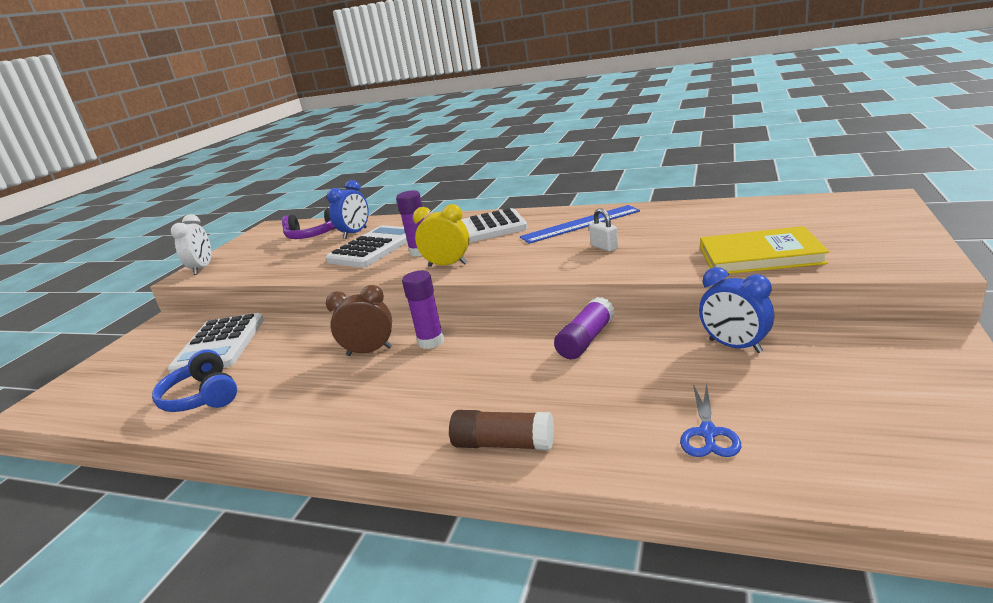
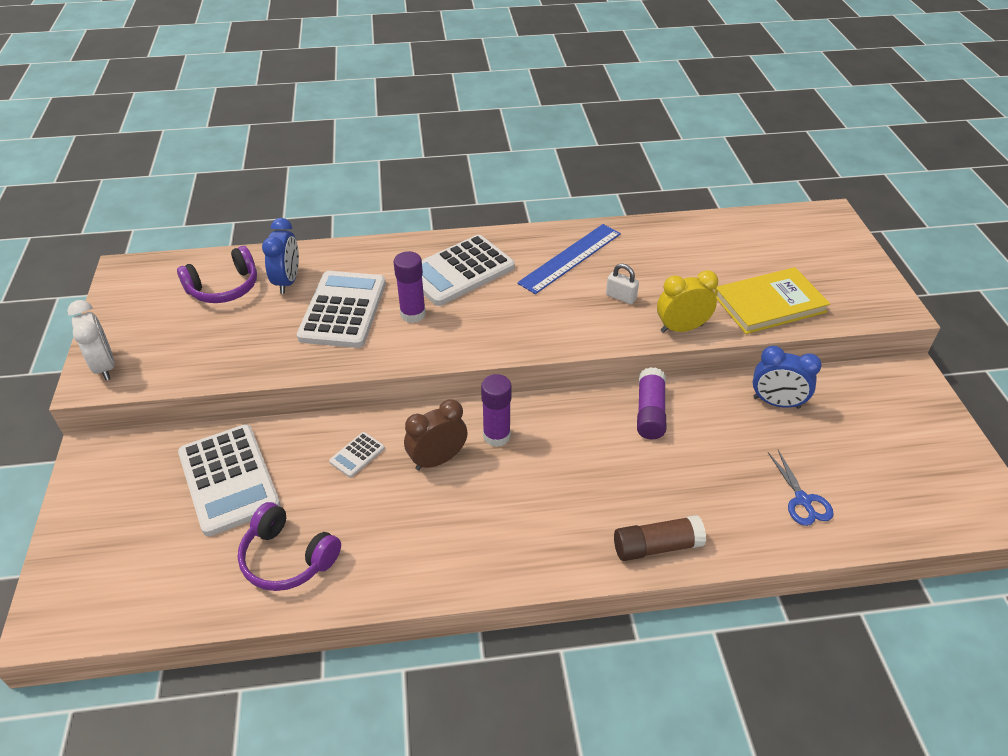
camera: 30 degrees left, 20 degrees up
blue headphones [152,349,237,412] -> purple headphones [238,502,341,591]
yellow clock [413,204,469,267] -> yellow clock moved to [657,270,718,333]
none -> white calculator [329,432,385,478]

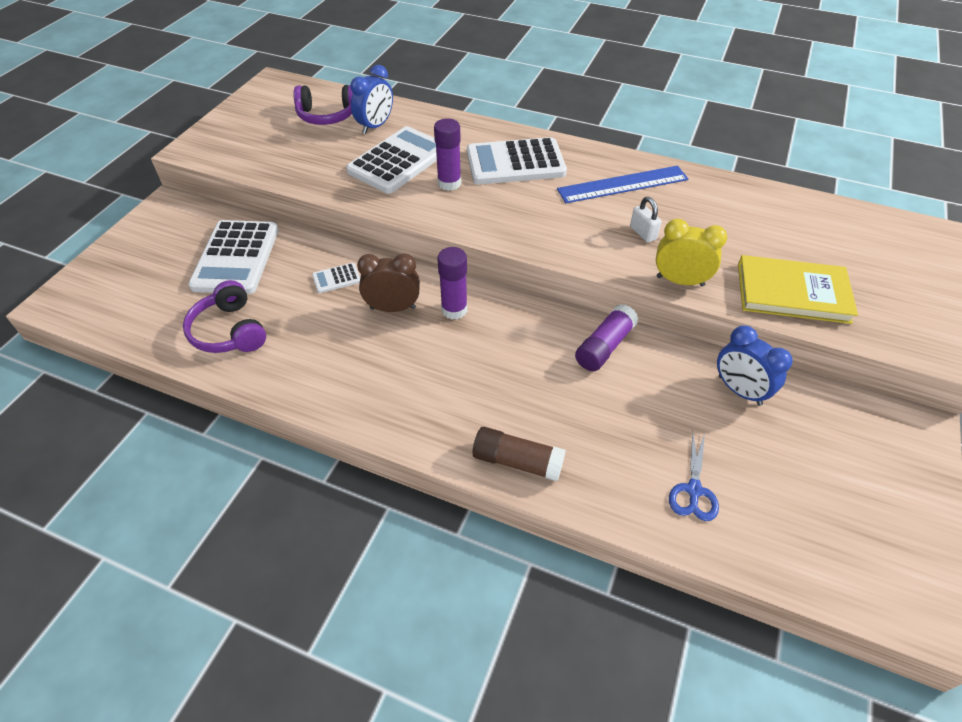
camera: 30 degrees right, 5 degrees up
white clock [67,300,114,381] -> none

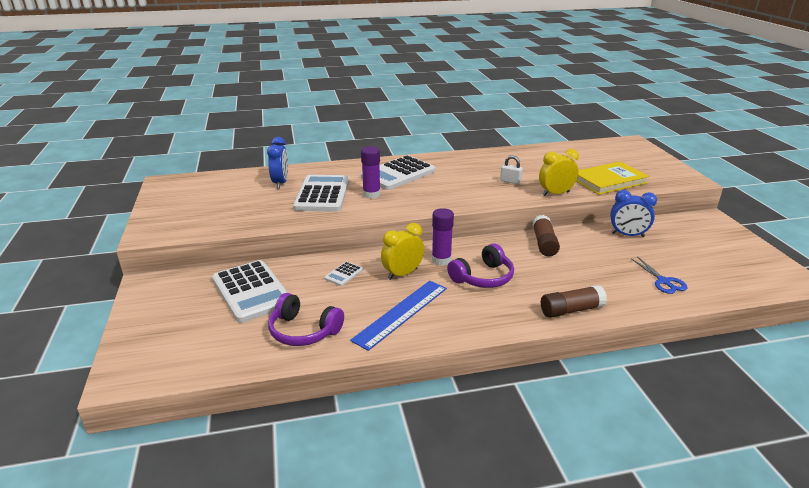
camera: 35 degrees left, 20 degrees down
purple headphones [294,85,353,125] -> purple headphones moved to [447,243,514,288]
brown clock [357,253,420,312] -> yellow clock [381,223,424,280]
blue ruler [557,166,688,203] -> blue ruler moved to [350,281,447,351]
purple glue stick [575,304,639,371] -> brown glue stick [532,215,560,257]

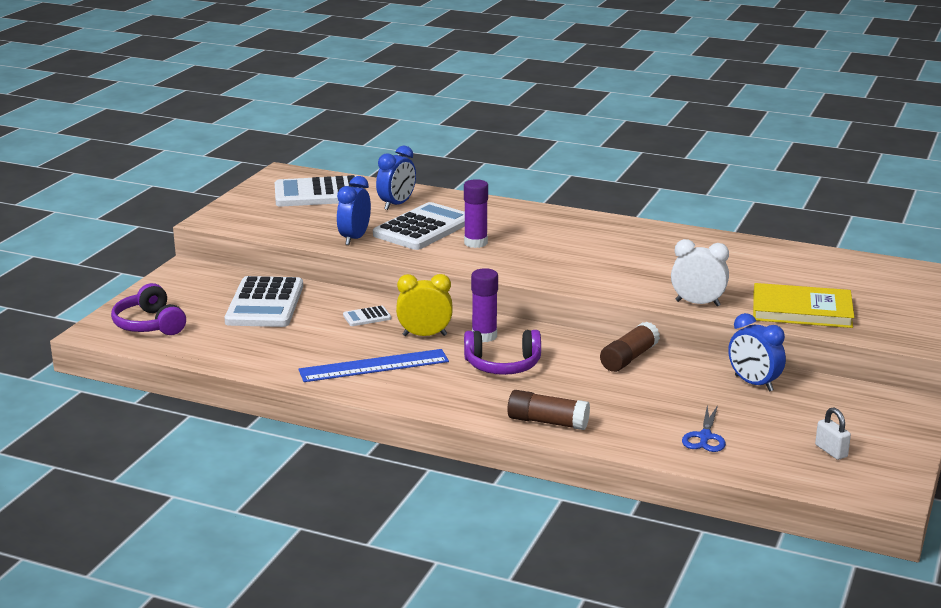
camera: 35 degrees right, 5 degrees down
purple headphones [268,293,344,346] -> purple headphones moved to [111,283,186,335]
white calculator [361,155,435,190] -> white calculator moved to [275,175,356,207]
white padlock [500,155,523,184] -> white padlock moved to [815,407,851,460]
yellow clock [539,149,579,196] -> white clock [671,239,729,306]
none -> blue clock [337,176,371,245]

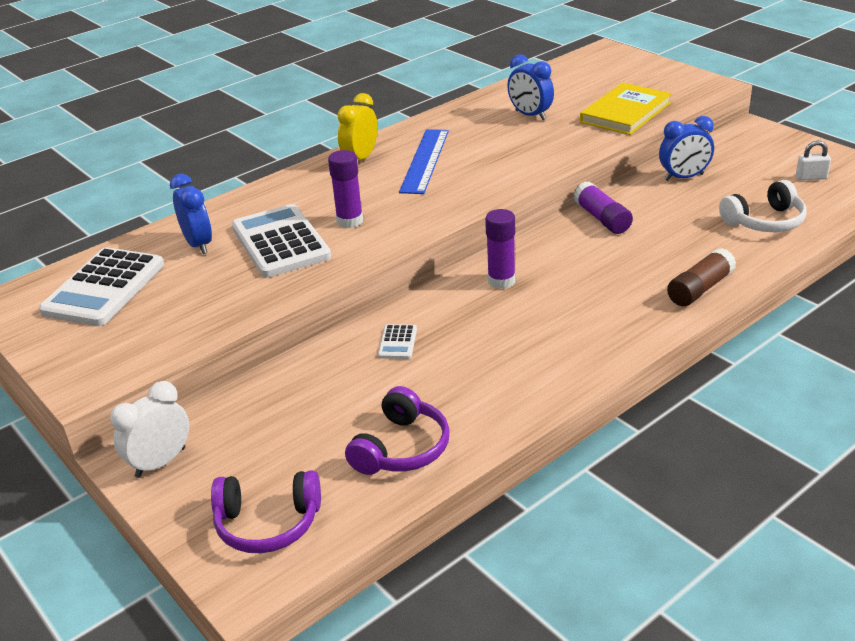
camera: 60 degrees left, 10 degrees up
white calculator [224,276,303,327] -> none
blue ruler [299,349,449,382] -> blue ruler moved to [399,129,449,194]
blue clock [337,176,371,245] -> blue clock moved to [507,54,554,120]
yellow clock [396,274,453,336] -> yellow clock moved to [337,93,378,160]
purple headphones [464,330,541,375] -> purple headphones moved to [345,386,450,475]
brown glue stick [600,322,660,372] -> purple glue stick [573,181,633,234]
white clock [671,239,729,306] -> white clock moved to [110,381,189,478]
blue scissors [682,405,726,452] -> white headphones [719,180,807,232]

